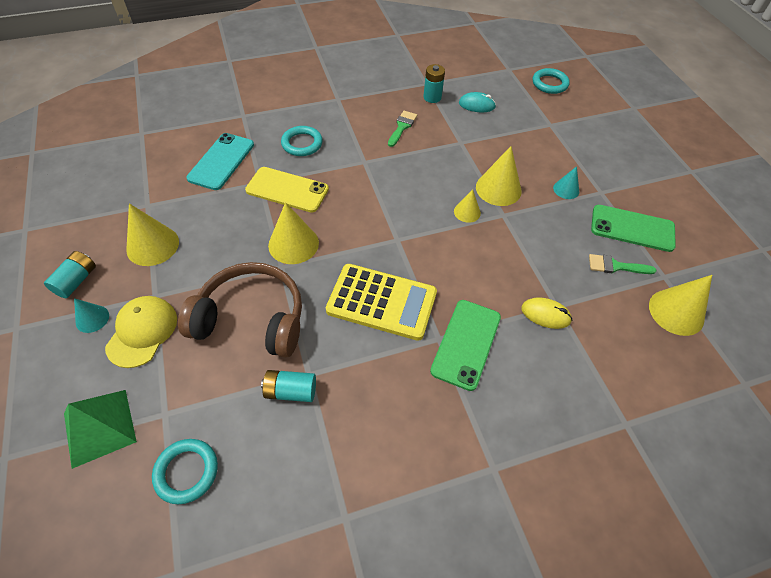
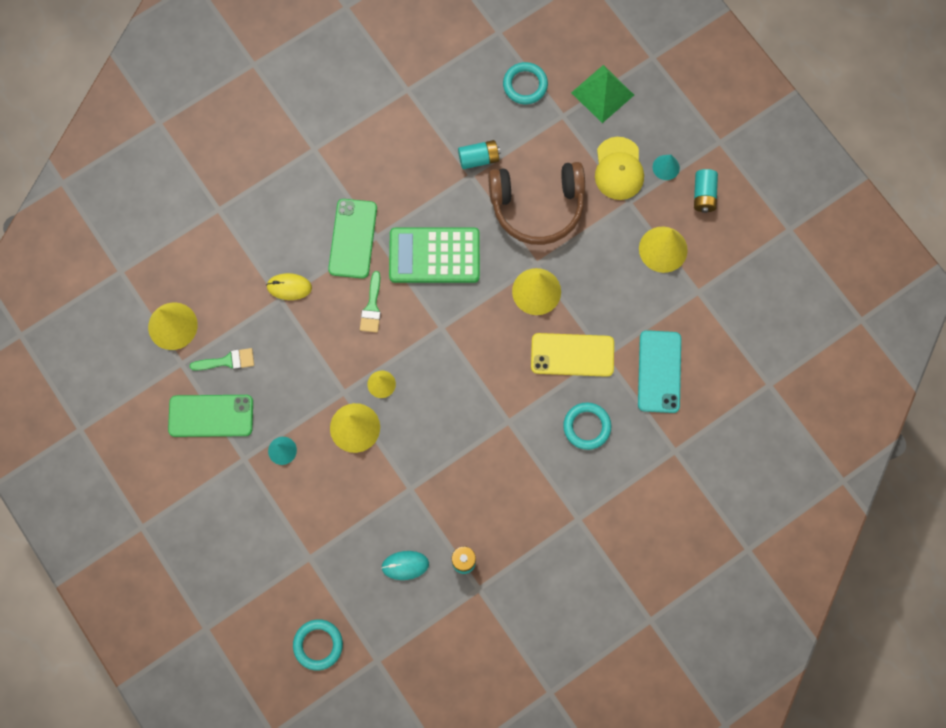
camera: 165 degrees right, 20 degrees up
yellow calculator [326,264,437,341] -> green calculator [389,228,480,283]
green brush [388,111,417,147] -> green brush moved to [360,271,381,332]

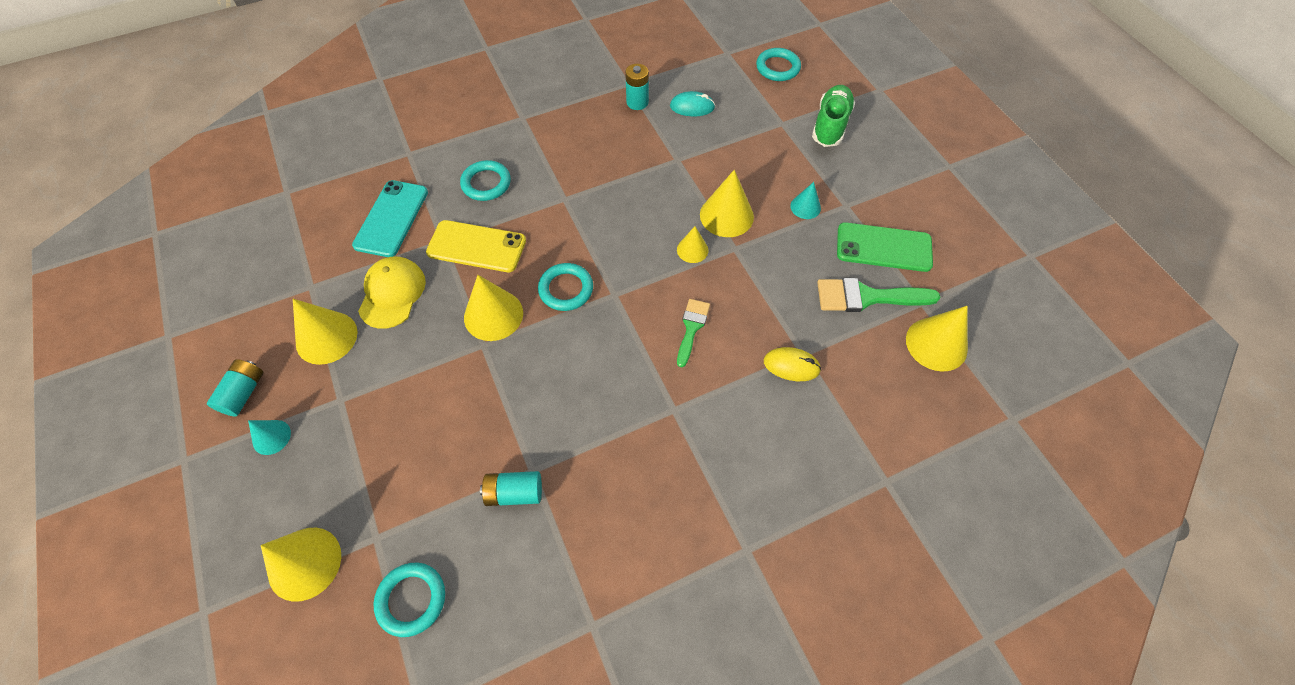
camera: 170 degrees left, 15 degrees down
green brush [190,348,254,371] -> green brush [817,278,941,312], size x1.60
green phone [328,199,377,279] -> none
green calculator [389,228,480,283] -> none
brown headphones [488,162,585,245] -> none
green pyramid [571,65,634,123] -> yellow cone [261,528,341,602]
yellow cap [595,137,644,200] -> yellow cap moved to [358,257,426,329]
none -> turquoise ring [538,263,593,311]
none -> green shoe [812,85,855,147]

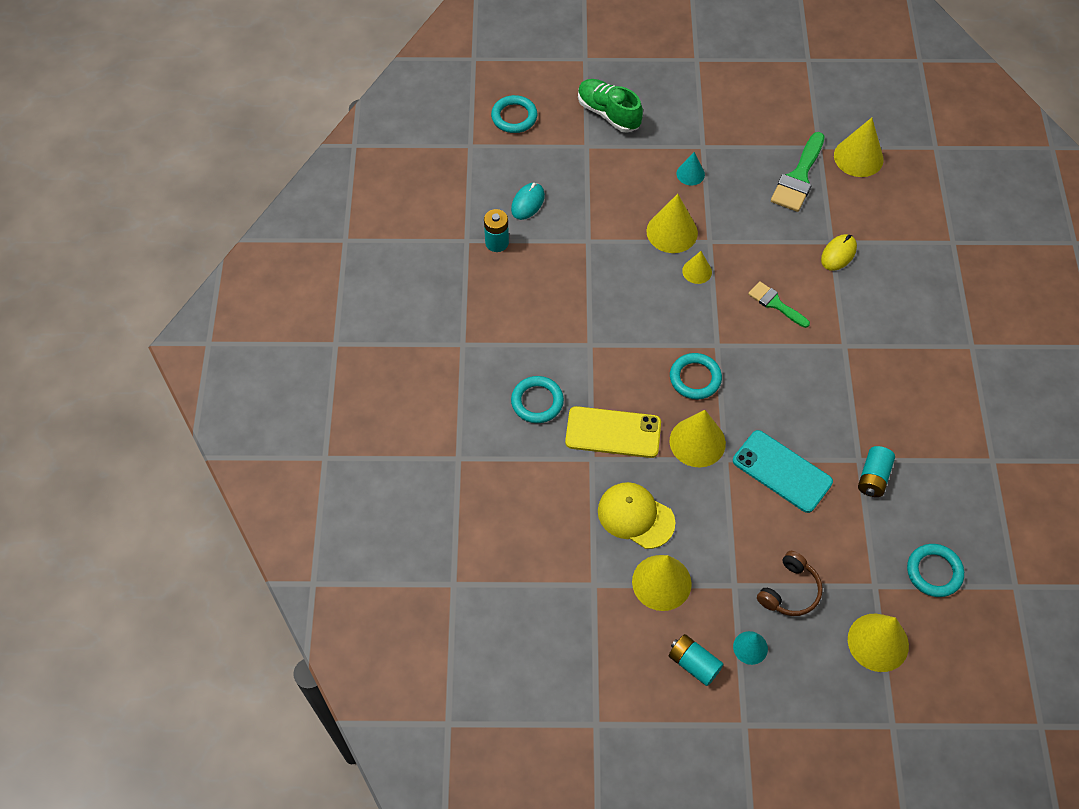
camera: 65 degrees left, 0 degrees up
turquoise phone [352,180,428,257] -> turquoise phone moved to [733,430,833,513]
yellow phone [426,220,526,272] -> yellow phone turned 60 degrees clockwise [565,406,661,458]
green phone [837,222,933,272] -> none
none -> brown headphones [757,551,823,616]

